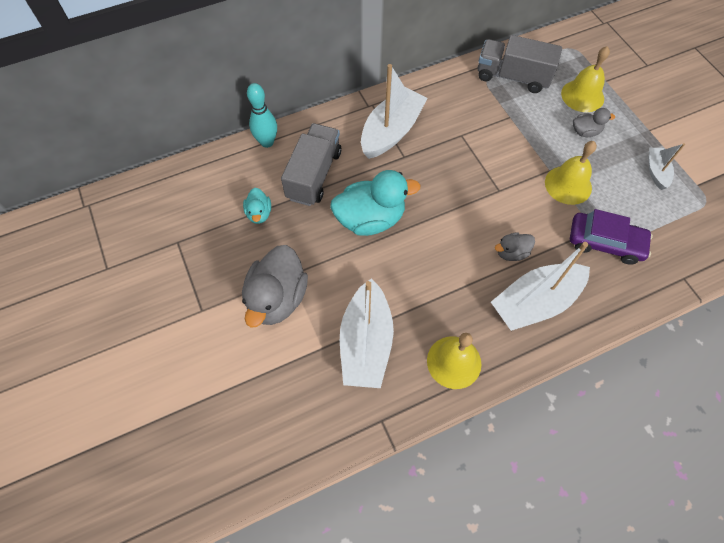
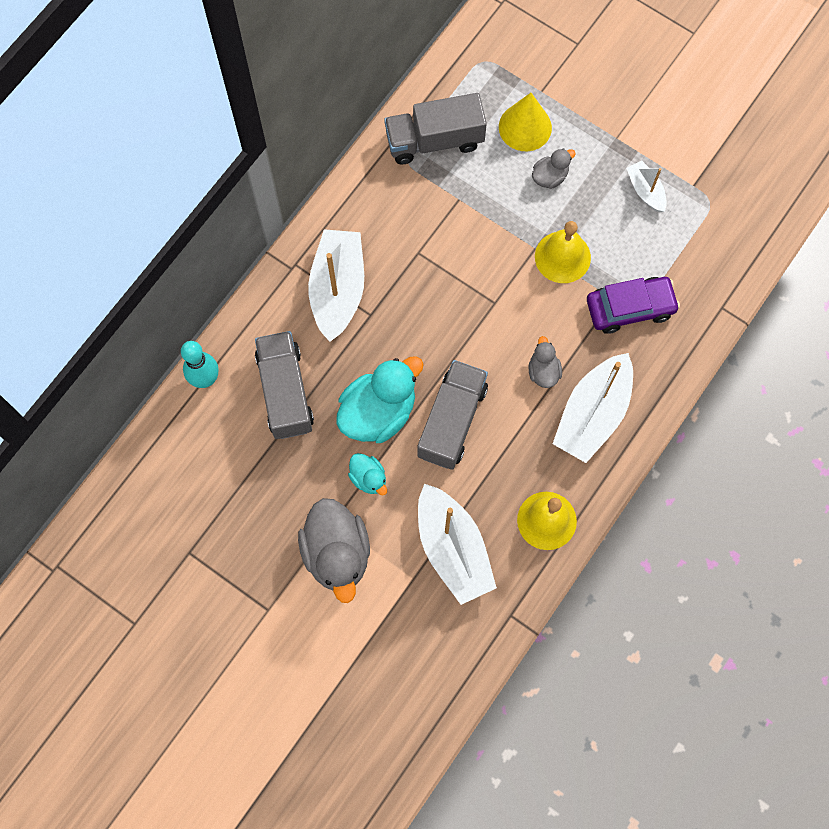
camera: 30 degrees left, 10 degrees up
turquoise duck [243,188,271,224] -> turquoise duck moved to [348,453,387,495]
grey duck [495,232,535,261] -> grey duck turned 135 degrees clockwise [528,336,562,388]
yellow bell [561,46,610,112] -> yellow cone [499,93,552,151]
none -> grey truck [417,360,488,470]

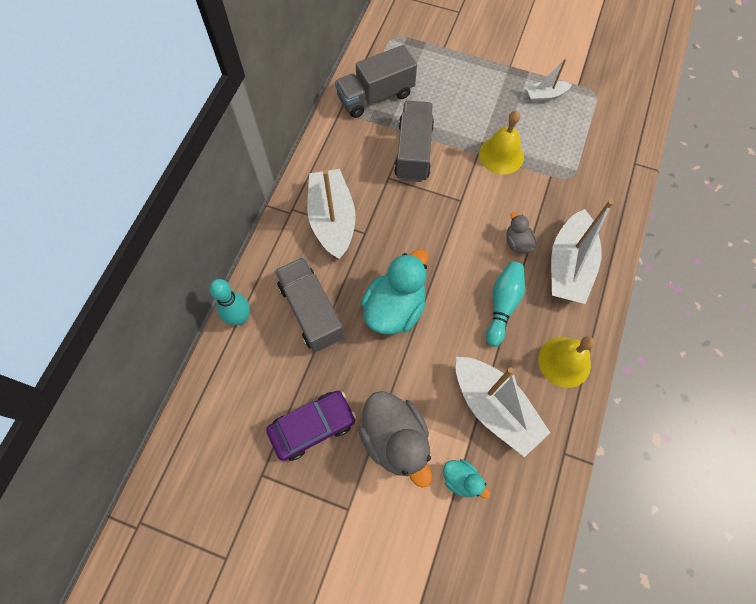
camera: 15 degrees left, 5 degrees down
turquoise duck [348,453,387,495] -> turquoise duck moved to [443,459,490,499]
grey truck [417,360,488,470] -> grey truck moved to [394,101,434,182]
yellow cone [499,93,552,151] -> none
grey duck [532,148,576,189] -> none
purple car [587,277,680,334] -> purple car moved to [266,391,356,461]
white boat [626,161,667,212] -> white boat turned 60 degrees counterclockwise [526,59,572,102]
none -> turquoise bowling pin [486,262,525,347]

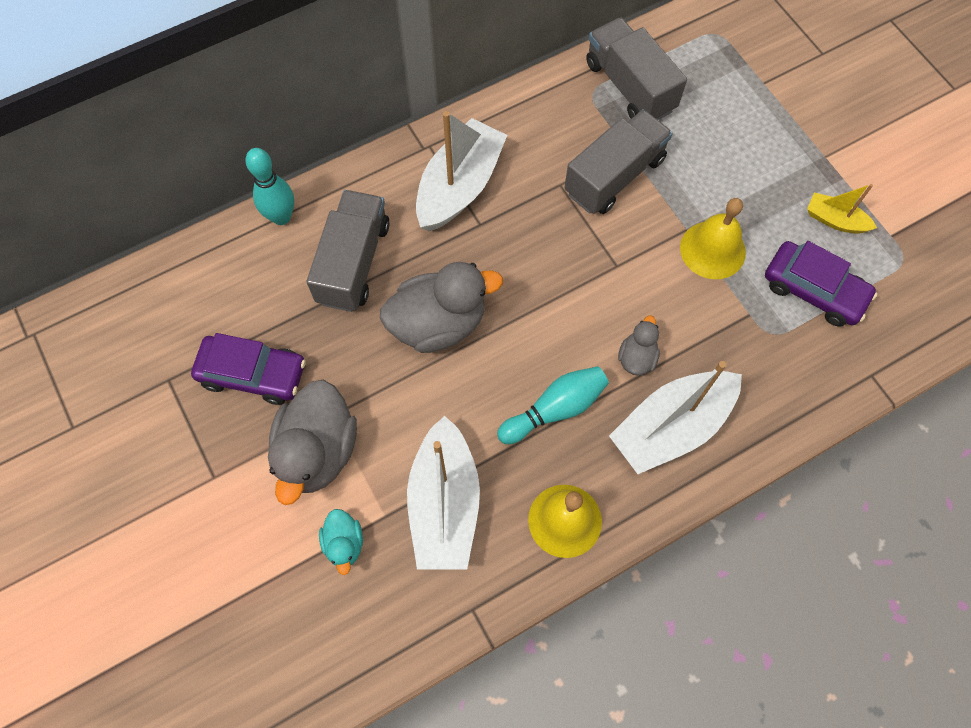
camera: 40 degrees right, 0 degrees up
grey truck [335,45,417,118] -> grey truck turned 45 degrees clockwise [586,17,687,120]
turquoise duck [361,249,428,335] -> grey duck [380,262,503,353]
white boat [526,59,572,102] -> yellow boat [807,184,877,234]
none -> purple car [765,241,877,327]

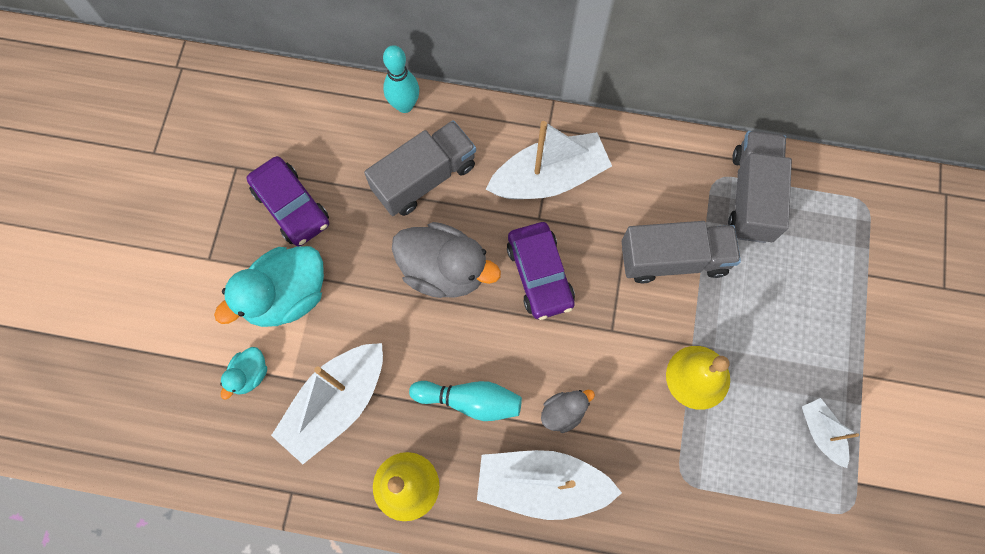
camera: 40 degrees right, 5 degrees up
grey duck [268,380,357,505] -> turquoise duck [214,246,324,327]
purple car [765,241,877,327] -> purple car moved to [507,222,575,320]
yellow boat [807,184,877,234] -> white boat [802,398,859,468]

